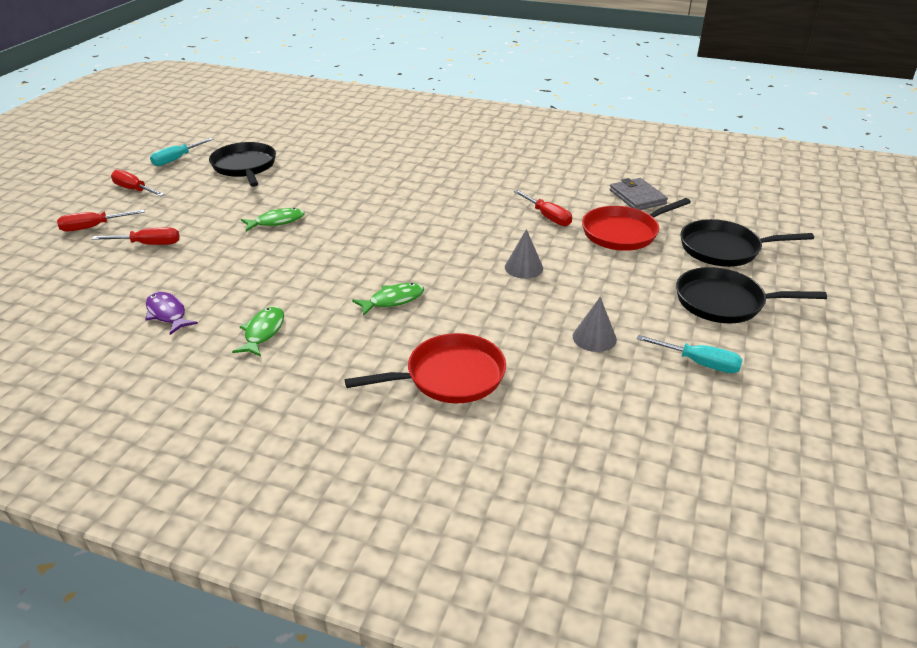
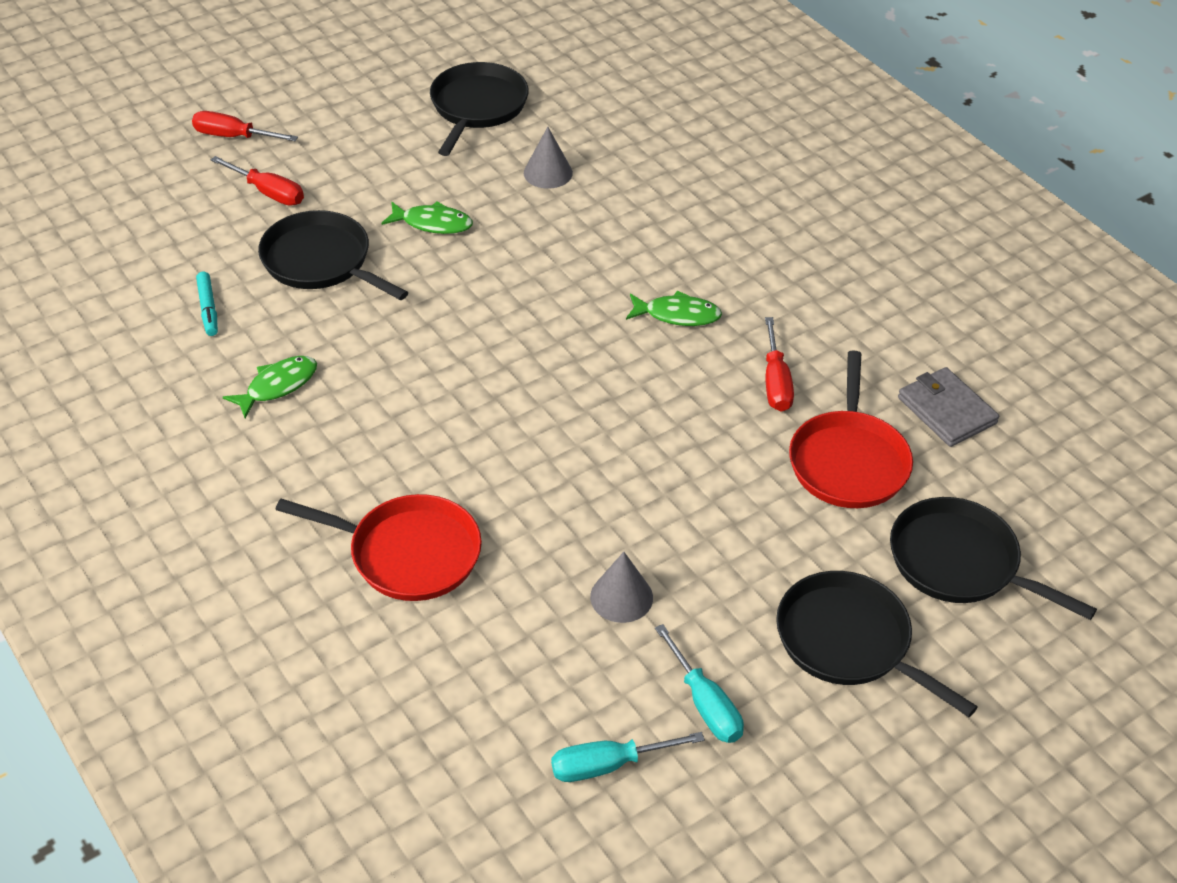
camera: 35 degrees right, 10 degrees up
red screwdriver [111,170,165,196] -> none
purple fish [145,292,198,335] -> turquoise marker [196,272,218,336]
turquoise screwdriver [150,138,213,166] -> turquoise screwdriver moved to [551,732,705,782]
green fish [352,283,424,316] -> green fish moved to [626,291,722,326]
grey cone [505,229,543,279] -> grey cone moved to [524,127,573,189]
red pan [582,198,691,251] -> red pan turned 90 degrees counterclockwise [789,351,913,508]
grey wallet [610,178,668,210] -> grey wallet turned 45 degrees counterclockwise [898,367,999,447]
none -> black pan [258,210,408,300]

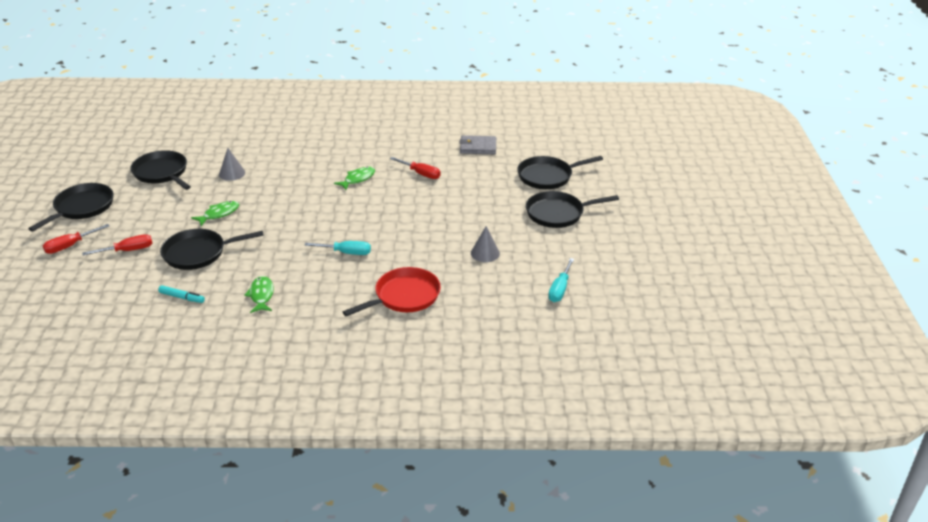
camera: 55 degrees left, 10 degrees down
turquoise screwdriver [655,624,744,743] -> turquoise screwdriver moved to [304,241,371,255]
red pan [789,351,913,508] -> none
none -> black pan [28,183,113,231]

